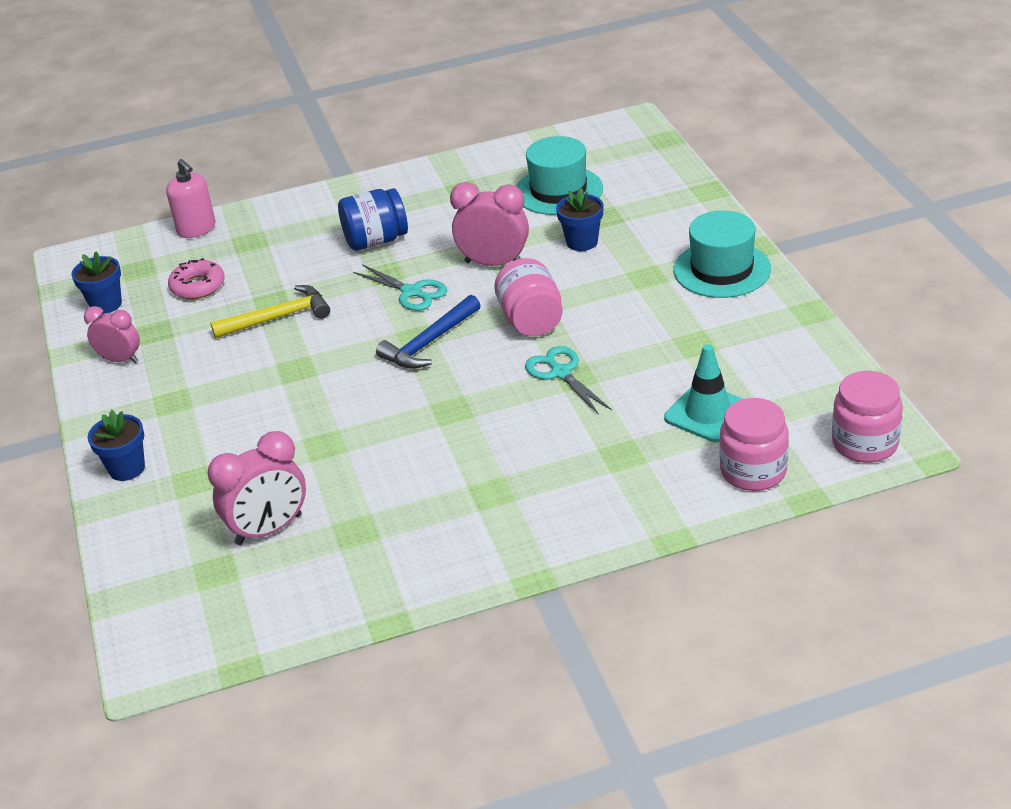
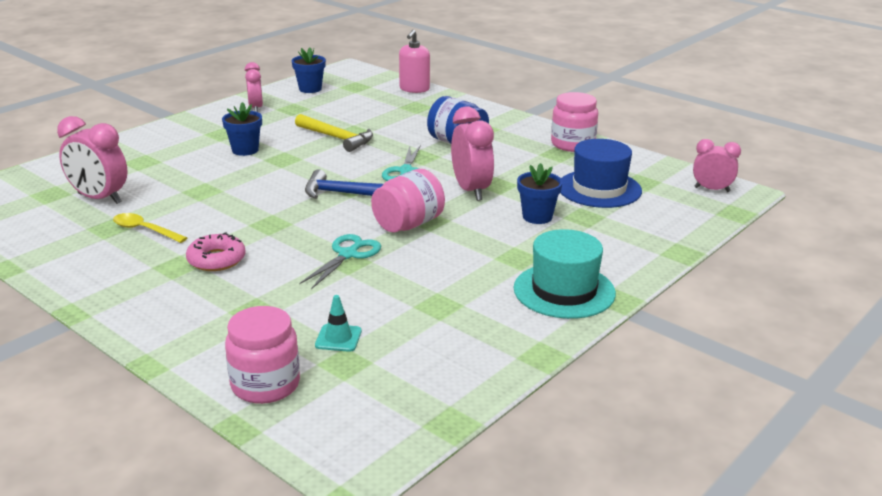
camera: 55 degrees right, 10 degrees down
blue flower pot [88,410,145,481] -> blue flower pot moved to [222,102,262,156]
pink donut [168,258,225,299] -> pink donut moved to [186,232,246,271]
turquoise hat [516,136,603,215] -> blue hat [561,139,642,208]
turquoise traffic cone [664,344,743,442] -> turquoise traffic cone [315,295,362,352], size x0.59
pink jar [832,371,903,463] -> pink jar moved to [551,92,598,152]
none -> yellow spoon [113,213,187,243]
none -> pink clock [693,139,741,192]

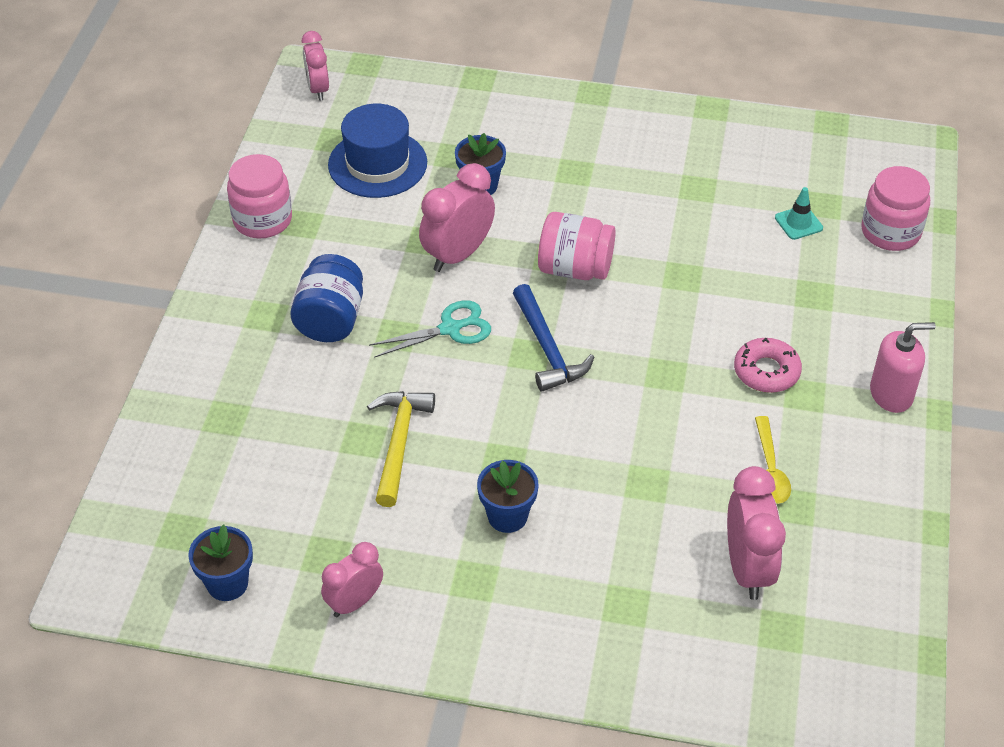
camera: 120 degrees left, 20 degrees up
turquoise scissors [299,234,381,289] -> none
pink soap dispenser [399,30,430,93] -> pink soap dispenser moved to [870,322,936,413]
turquoise hat [514,229,616,319] -> none

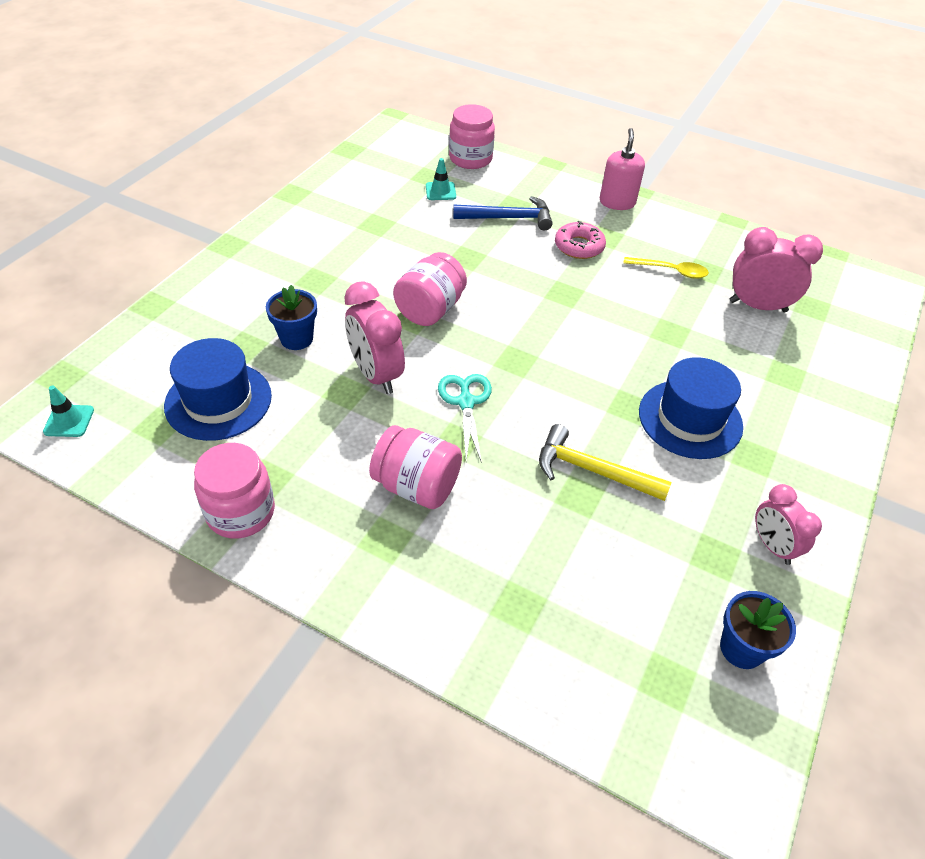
camera: 75 degrees left, 0 degrees up
blue jar [290,254,363,342] -> pink jar [369,425,462,509]
pink clock [302,31,329,101] -> turquoise traffic cone [43,386,94,437]
blue flower pot [477,460,538,533] -> blue hat [639,357,743,459]
blue hammer [513,284,594,392] -> blue hammer moved to [453,196,553,230]

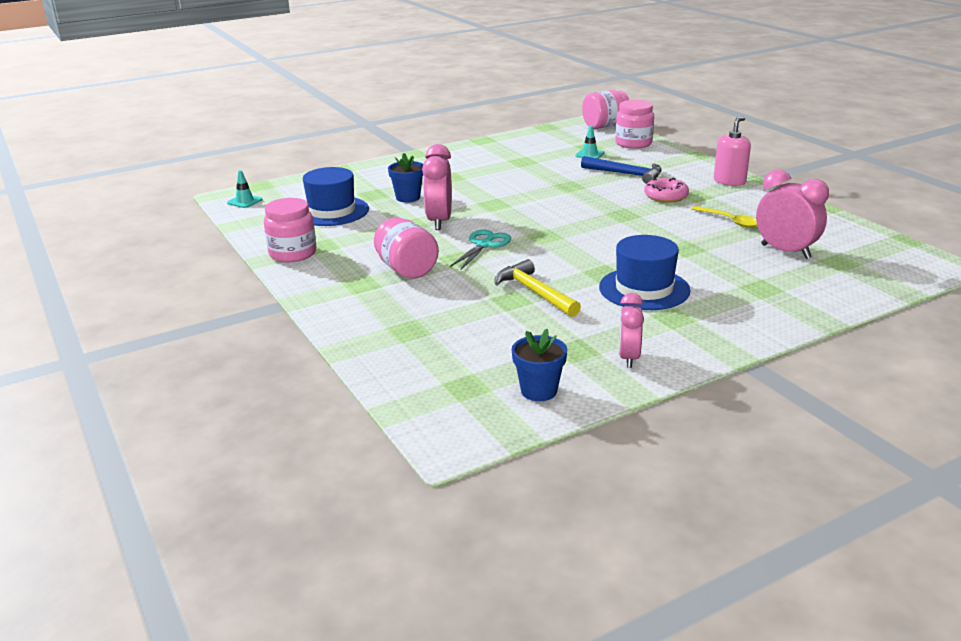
camera: 35 degrees right, 20 degrees down
pink jar [393,252,467,326] -> pink jar moved to [582,90,629,129]

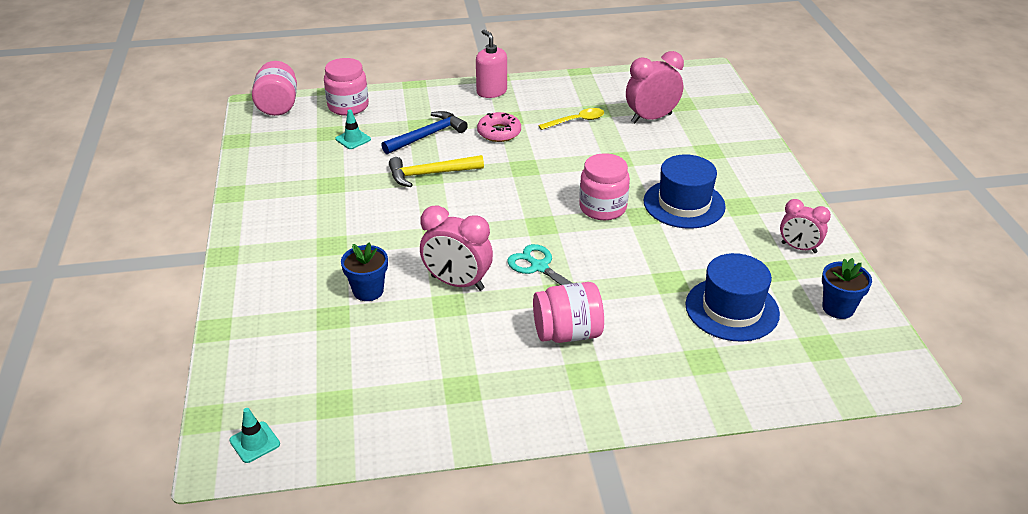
camera: 70 degrees left, 10 degrees up
pink jar [264,198,316,262] -> pink jar moved to [579,153,630,220]
blue hat [303,167,369,226] -> blue hat moved to [685,253,780,342]
yellow hammer [495,259,581,317] -> yellow hammer moved to [389,155,484,187]

